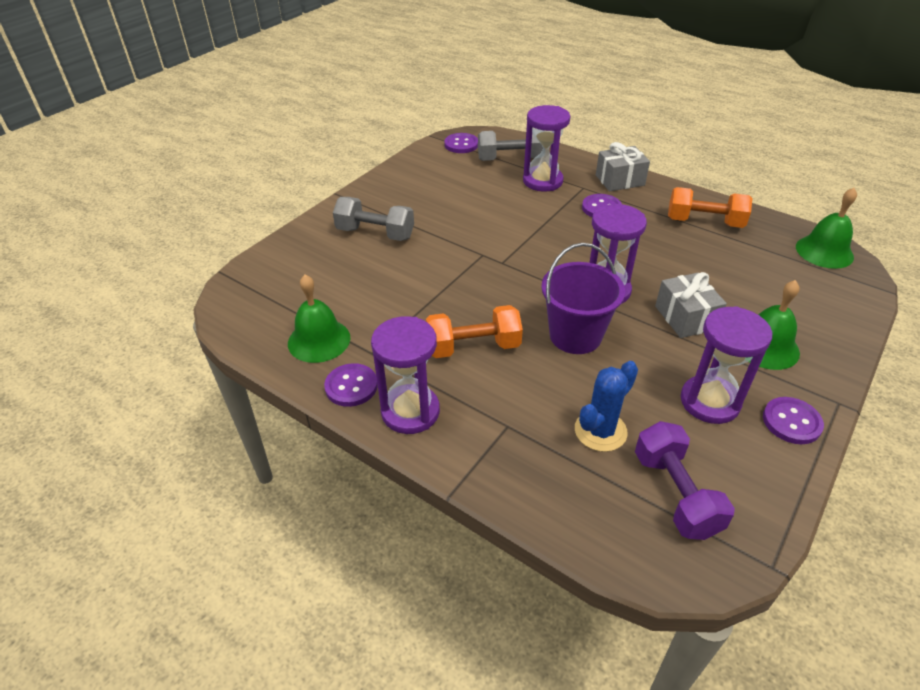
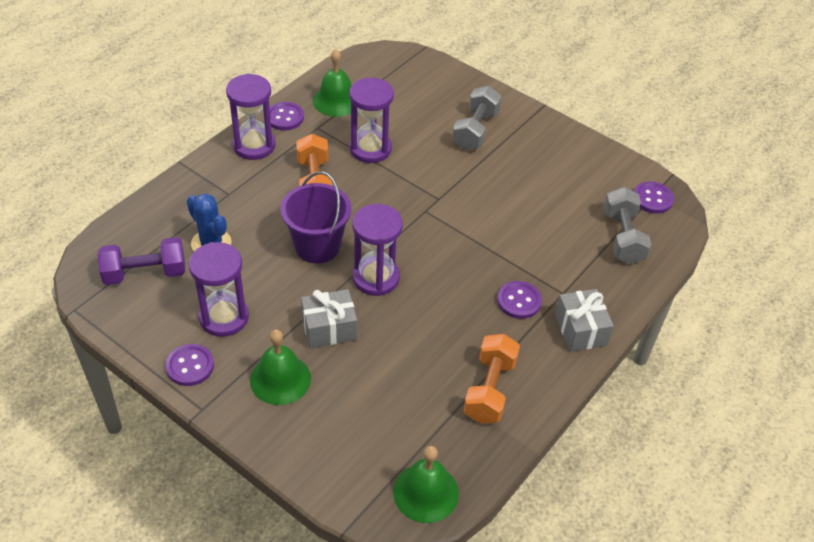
camera: 90 degrees right, 5 degrees up
purple hourglass [523,105,570,192] -> purple hourglass moved to [349,77,394,163]

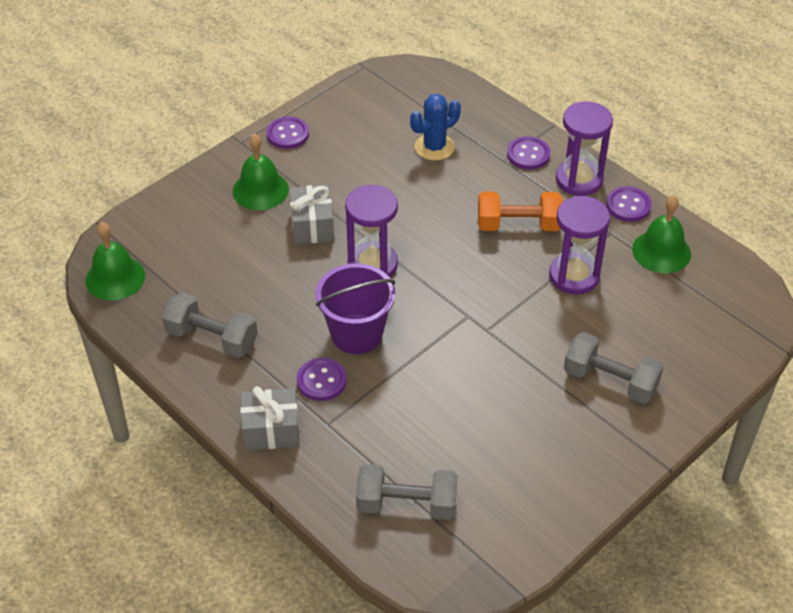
camera: 100 degrees right, 0 degrees up
purple dumbbell [98,237,185,285] -> none
purple hourglass [189,242,249,337] -> none
purple bucket [280,171,351,263] -> purple bucket moved to [316,263,395,354]
orange dumbbell [464,334,520,424] -> grey dumbbell [162,293,258,358]
purple button [634,182,674,214] -> purple button moved to [507,136,550,170]

